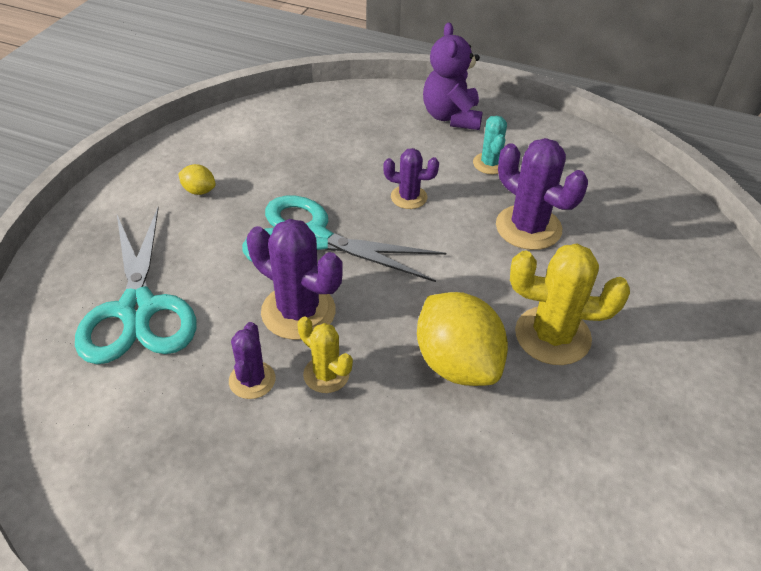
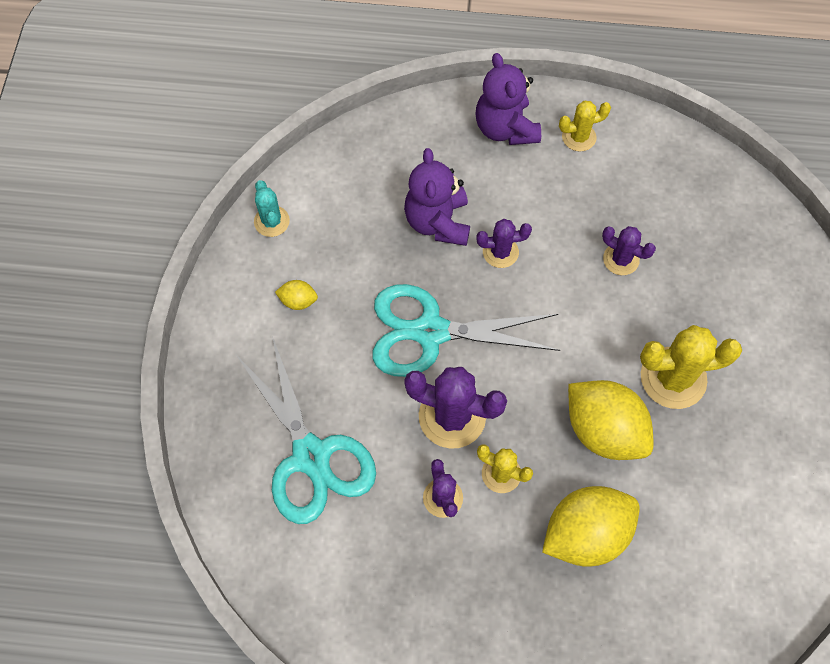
camera: 15 degrees left, 20 degrees up
turquoise cactus [473,116,507,174] -> turquoise cactus moved to [254,180,290,237]
purple cactus [496,138,588,250] -> purple cactus [602,226,656,275], size x0.58
none -> purple teddy bear [404,148,470,246]
none -> yellow lemon [542,486,640,567]
none -> yellow cactus [559,101,611,151]

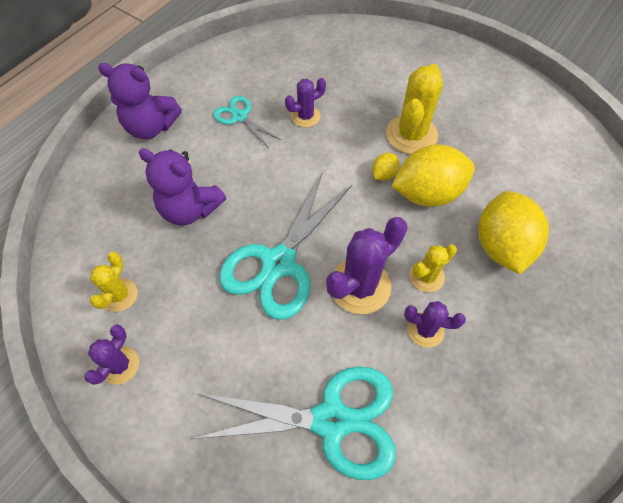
camera: 60 degrees left, 5 degrees down
turquoise cactus [254,180,290,237] -> none
yellow lemon [275,280,318,310] -> yellow lemon moved to [372,153,399,181]
purple cactus [476,219,532,268] -> purple cactus moved to [84,324,139,385]
yellow cactus [559,101,611,151] -> yellow cactus moved to [90,252,138,312]
none -> turquoise scissors [214,96,281,147]

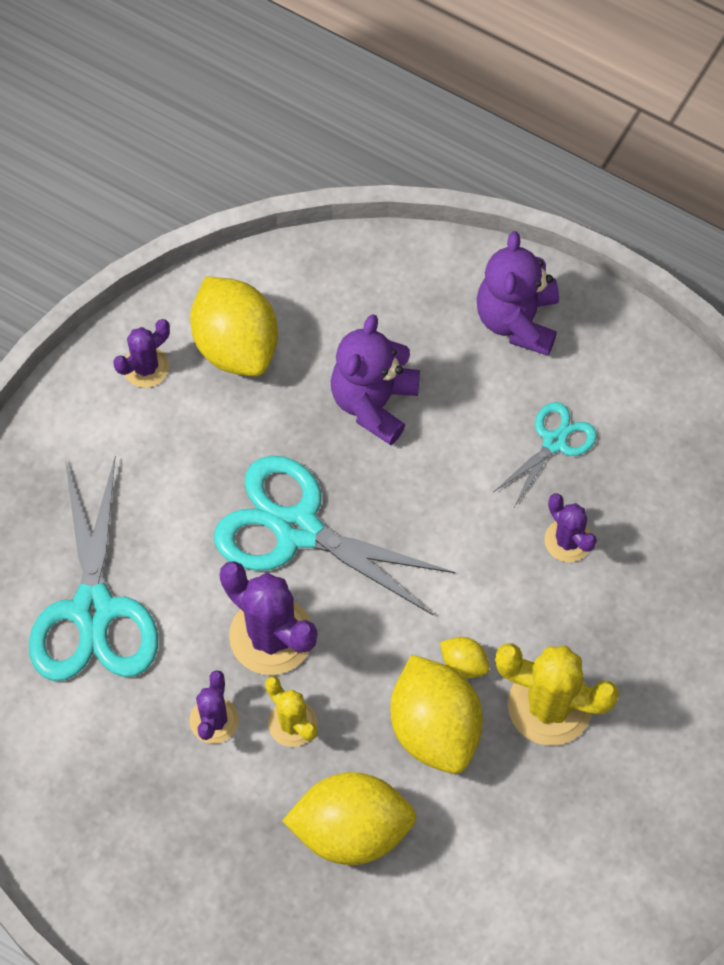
camera: 85 degrees right, 5 degrees up
purple cactus [84,324,139,385] -> purple cactus turned 60 degrees counterclockwise [113,319,170,388]
yellow cactus [90,252,138,312] -> yellow lemon [190,276,278,376]

